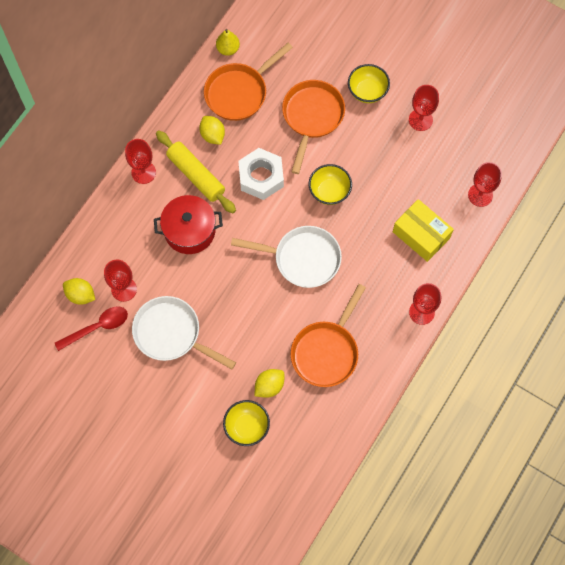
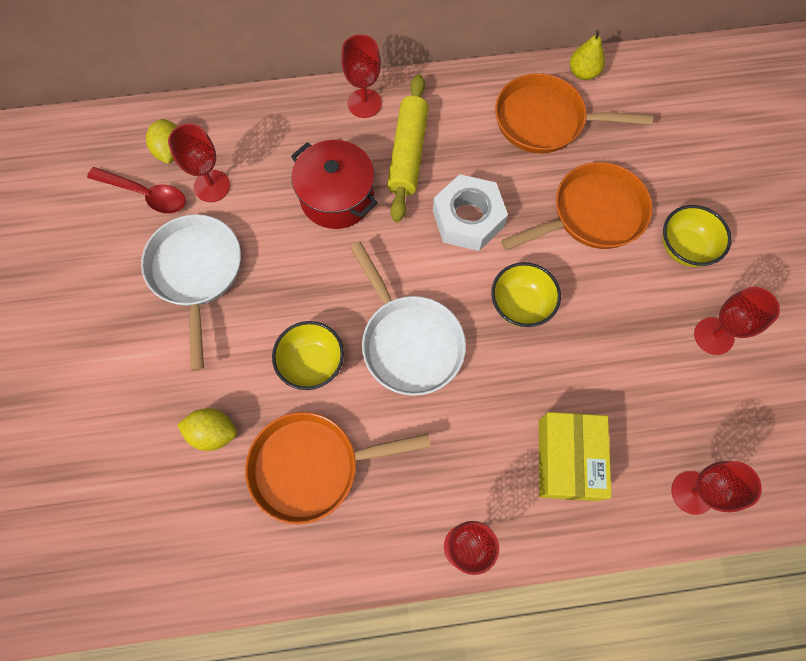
camera: 50 degrees right, 0 degrees up
yellow lemon [199,116,225,145] -> none
yellow bowl [223,400,270,446] -> yellow bowl moved to [272,321,344,390]

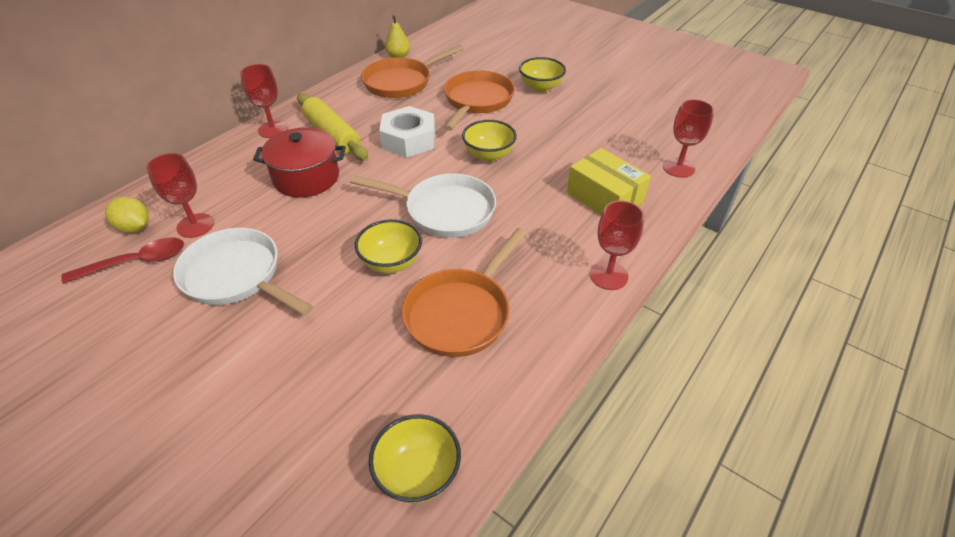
camera: 45 degrees left, 25 degrees down
yellow lemon [177,408,237,451] -> none
red goblet [694,287,780,355] -> none
none -> yellow bowl [369,414,461,503]

